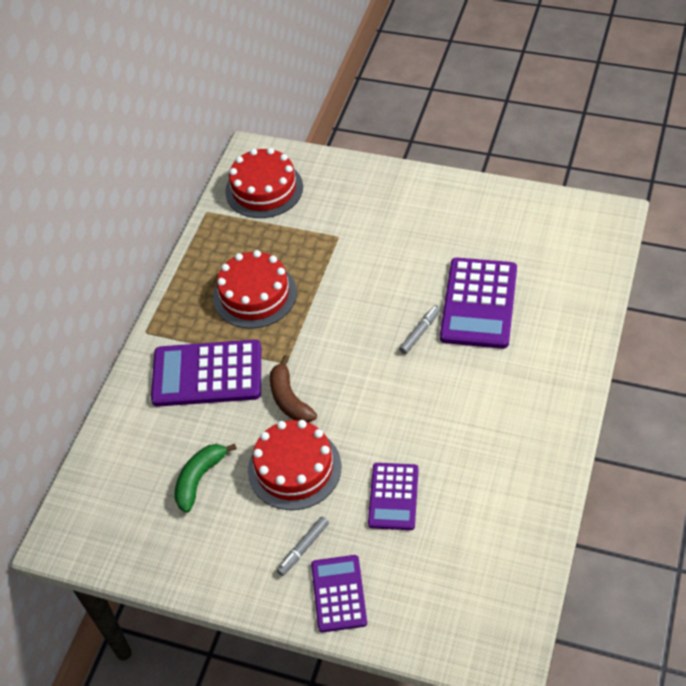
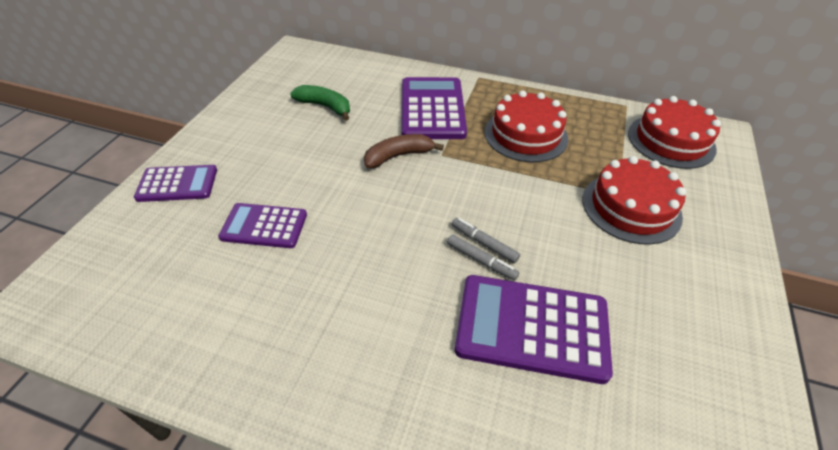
camera: 85 degrees right, 5 degrees down
red cake [248,420,341,510] -> red cake moved to [583,156,686,245]
grey marker [277,516,329,576] -> grey marker moved to [452,218,520,263]

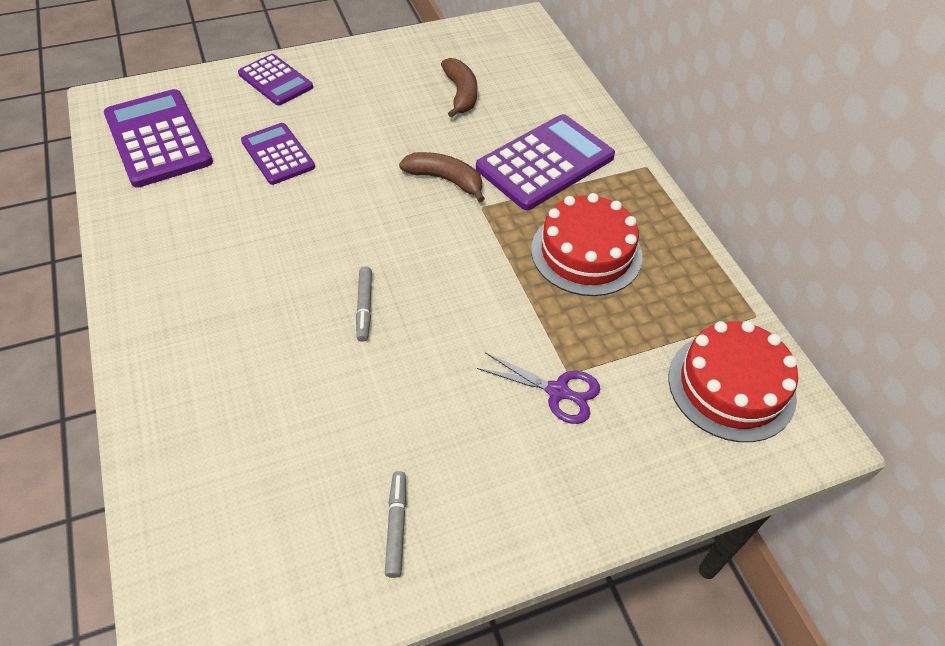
camera: 50 degrees right, 5 degrees up
green banana [290,85,350,121] -> brown banana [441,58,477,118]
grey marker [452,218,520,263] -> grey marker moved to [385,471,406,578]
purple calculator [455,275,613,384] -> purple calculator moved to [104,89,213,188]
red cake [583,156,686,245] -> purple scissors [477,352,600,424]

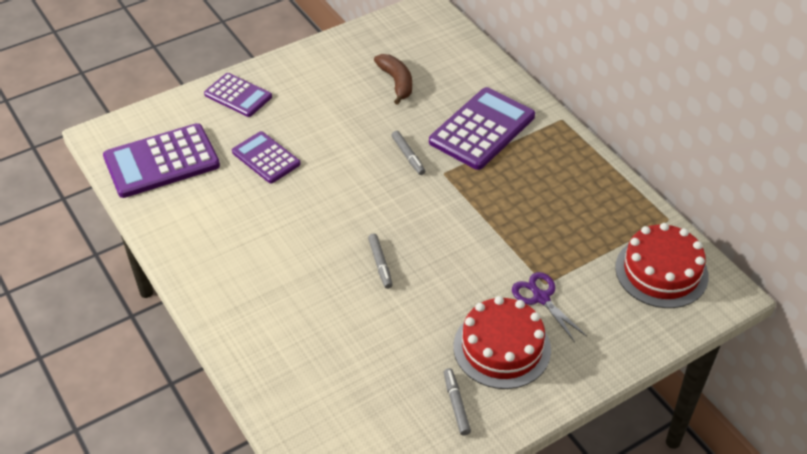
camera: 10 degrees left, 5 degrees down
purple calculator [104,89,213,188] -> purple calculator turned 75 degrees counterclockwise [103,123,220,198]
brown banana [399,152,485,202] -> grey marker [392,131,425,175]
purple scissors [477,352,600,424] -> purple scissors turned 135 degrees counterclockwise [512,272,586,342]
red cake [531,193,643,296] -> red cake moved to [453,296,551,389]

